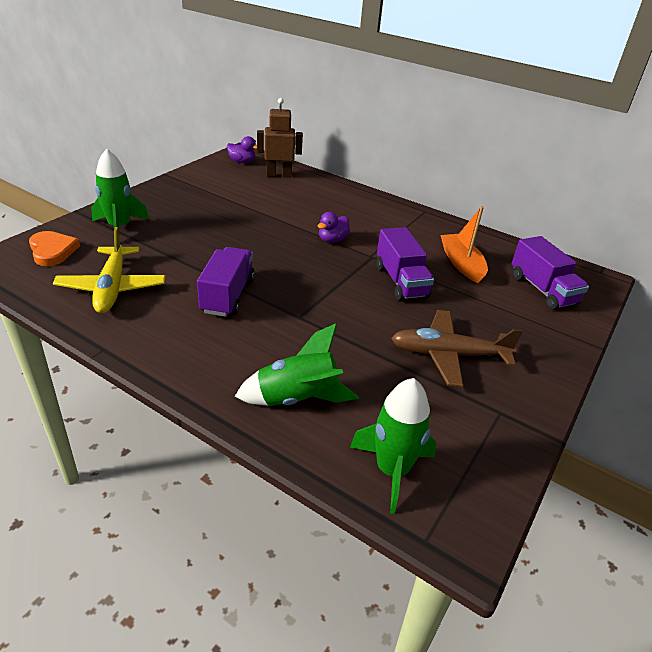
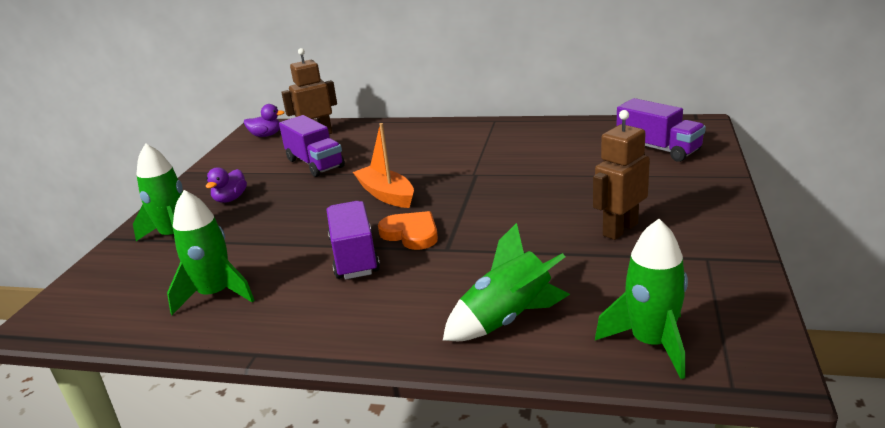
camera: 15 degrees left, 10 degrees down
orange heart [29,231,80,266] -> orange heart moved to [378,211,438,250]
yellow plane [53,227,166,313] -> green rocket [167,190,254,315]
purple duck [318,212,350,243] -> purple duck moved to [206,167,247,203]
purple truck [377,227,434,301] -> purple truck moved to [279,115,345,177]
brown plane [391,310,523,387] -> brown robot [593,110,650,240]
orange boat [441,206,488,283] -> orange boat moved to [353,123,414,208]

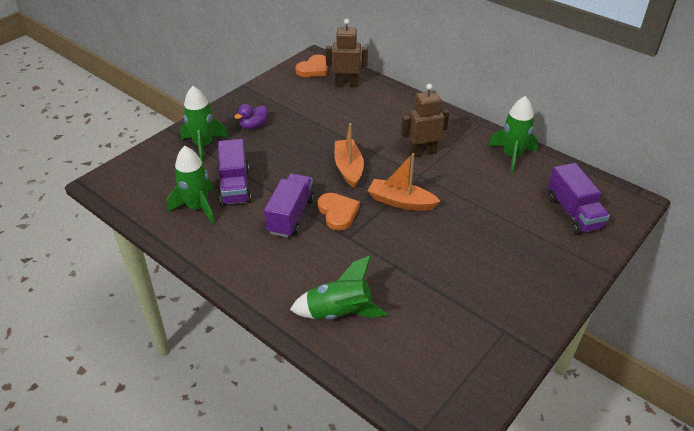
camera: 25 degrees right, 15 degrees up
purple duck [244,104,285,137] -> orange heart [295,55,328,77]
purple truck [279,115,345,177] -> purple truck moved to [218,139,251,206]
brown robot [593,110,650,240] -> brown robot moved to [401,84,449,157]
green rocket [595,219,688,379] -> green rocket moved to [488,96,538,174]
none -> orange boat [368,153,441,211]

